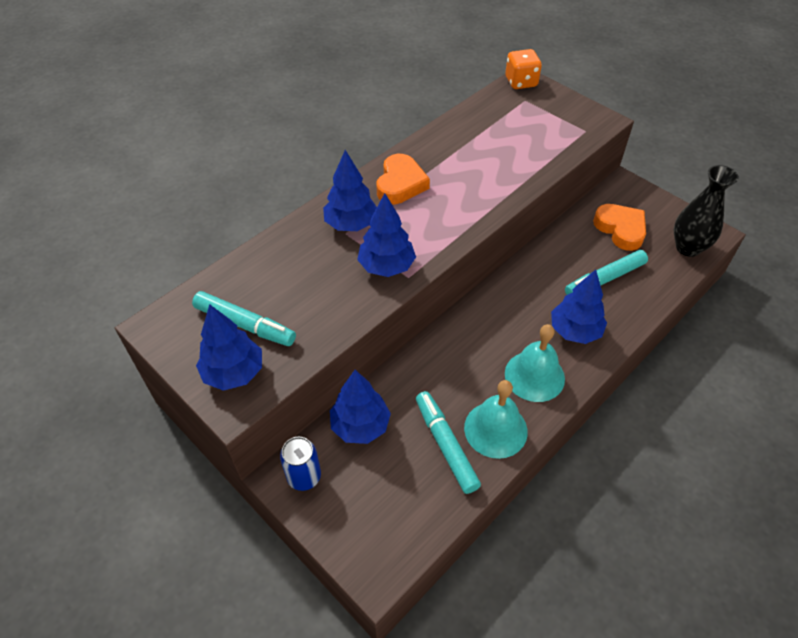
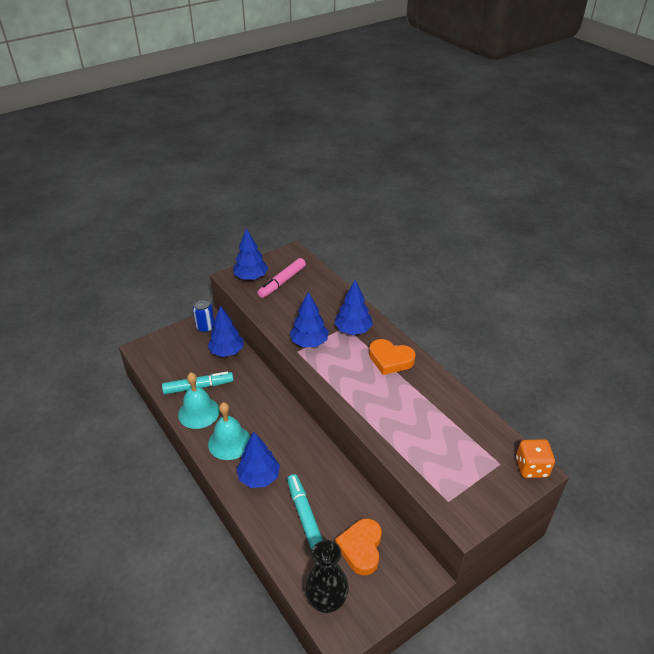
camera: 100 degrees right, 10 degrees down
turquoise marker [192,291,296,346] -> pink marker [257,258,306,298]
orange heart [593,204,646,251] -> orange heart turned 120 degrees clockwise [335,518,382,575]

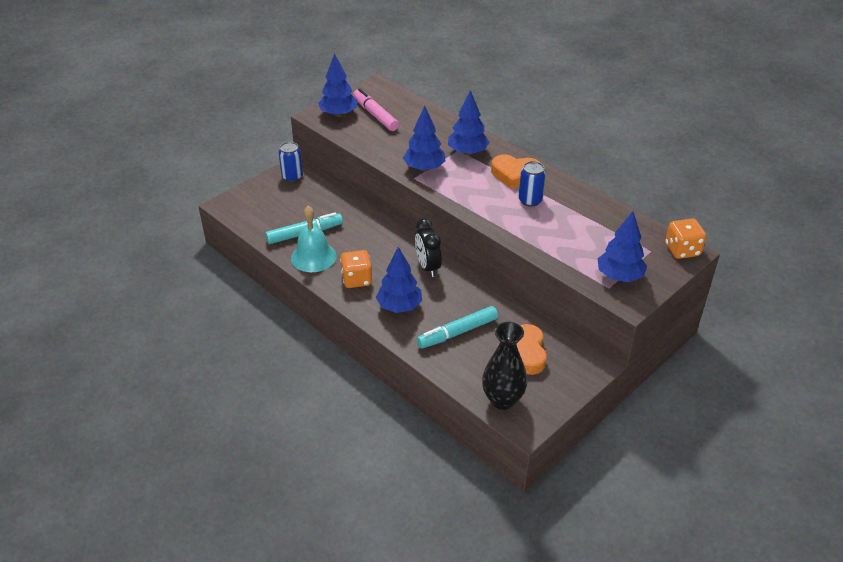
camera: 10 degrees left, 0 degrees up
blue tree [207,306,243,357] -> blue tree moved to [598,211,647,282]
turquoise bell [208,402,250,460] -> orange dice [340,250,373,288]
pink marker [257,258,306,298] -> pink marker turned 120 degrees clockwise [353,88,399,131]
turquoise marker [287,474,323,550] -> turquoise marker turned 90 degrees counterclockwise [417,306,498,348]
none -> black clock [415,218,442,277]
none -> blue can [519,161,546,207]

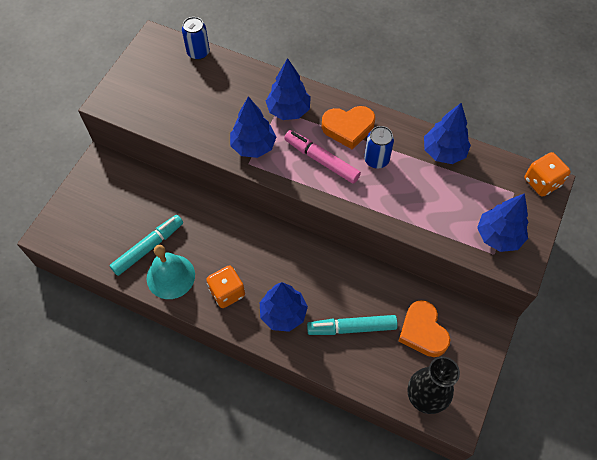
camera: 20 degrees left, 20 degrees up
blue can [279,142,303,182] -> blue can moved to [182,17,210,60]
blue tree [318,53,358,117] -> blue tree moved to [424,103,471,164]
pink marker [353,88,399,131] -> pink marker moved to [284,130,361,184]
black clock [415,218,442,277] -> none
turquoise marker [417,306,498,348] -> turquoise marker turned 45 degrees clockwise [307,315,398,335]

